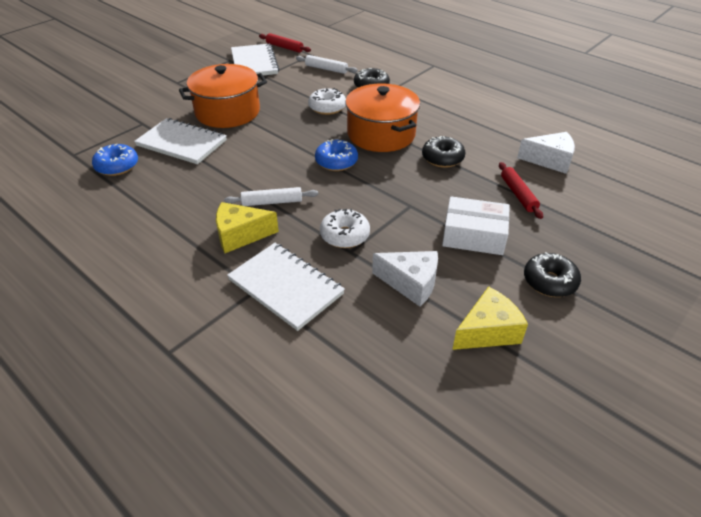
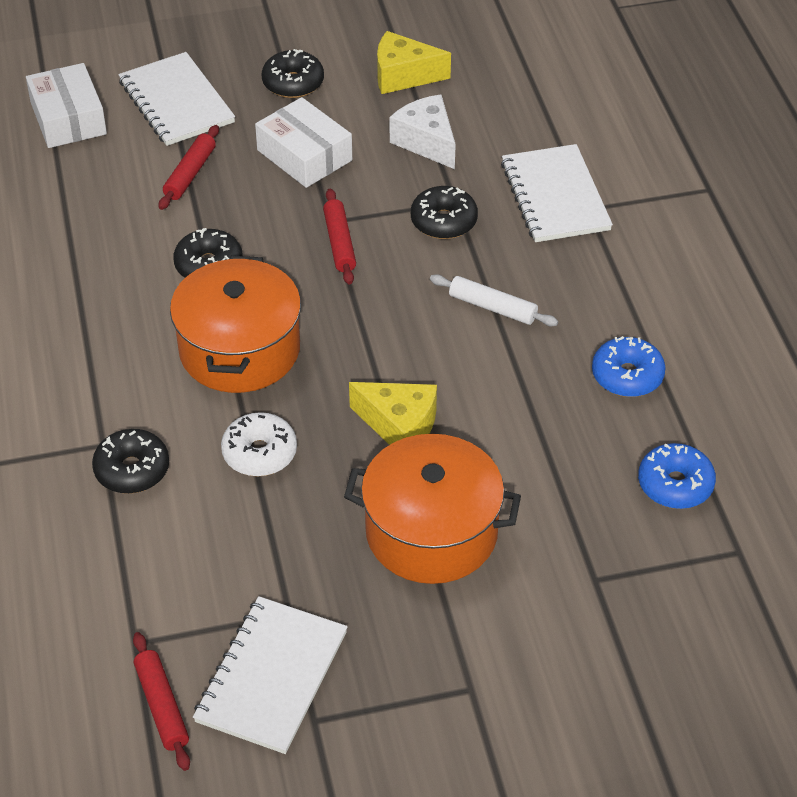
camera: 145 degrees left, 5 degrees up
white notebook [134,118,227,164] -> white notebook moved to [118,52,235,146]
yellow cheese [216,202,279,253] -> yellow cheese moved to [349,382,437,445]
white rolling pin [296,55,358,74] -> none
blue donut [315,139,358,171] -> blue donut moved to [592,336,666,397]
white donut [320,209,370,248] -> black donut [411,186,478,239]
white cheese [517,132,575,174] -> none
none -> white box [26,63,107,148]
none -> red rolling pin [323,189,356,285]

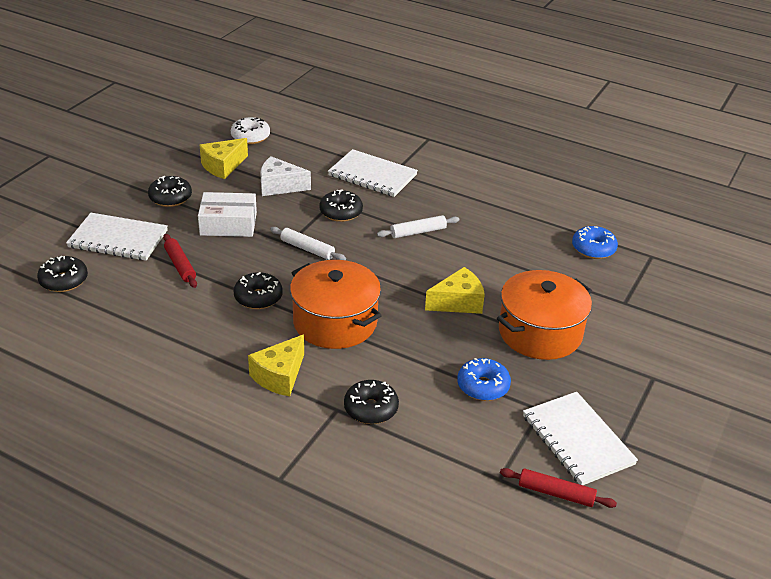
camera: 50 degrees left, 10 degrees down
white box [26,63,107,148] -> black donut [37,256,88,292]
white donut [221,412,297,476] -> white donut moved to [231,117,270,144]
red rolling pin [323,189,356,285] -> white rolling pin [270,227,346,260]
blue donut [592,336,666,397] -> blue donut moved to [457,358,511,401]
none -> yellow cheese [248,334,304,396]

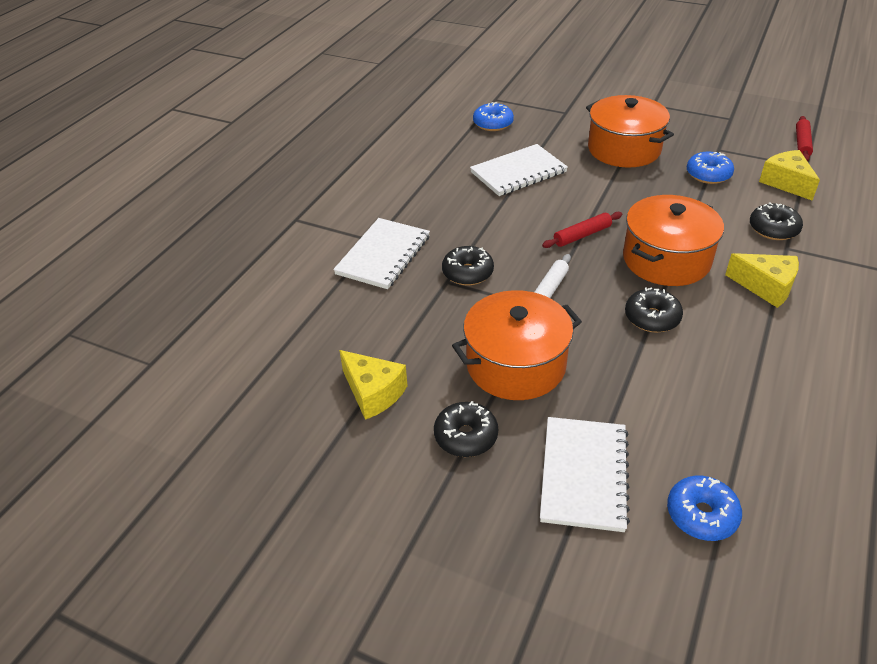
camera: 90 degrees left, 5 degrees up
black donut [37,256,88,292] -> blue donut [667,476,742,541]
red rolling pin [163,234,197,288] -> red rolling pin moved to [542,212,622,248]
white box [198,192,257,237] -> orange pot [452,290,582,400]
white donut [231,117,270,144] -> none
white cheese [260,156,311,196] -> none
white rolling pin [377,215,460,238] -> none
yellow cheese [425,267,485,314] -> yellow cheese moved to [759,150,820,201]
white notebook [523,392,638,485] -> white notebook moved to [470,144,568,196]

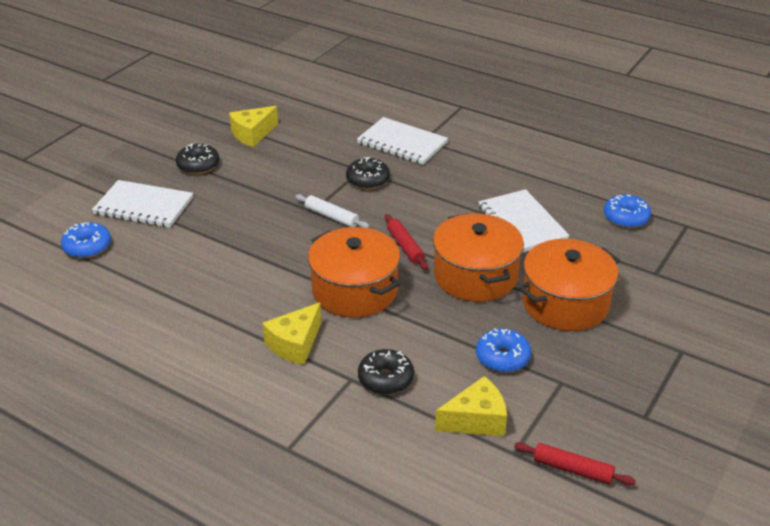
camera: 95 degrees right, 5 degrees down
orange pot [452,290,582,400] -> orange pot moved to [433,213,524,302]
black donut [625,288,683,333] -> none

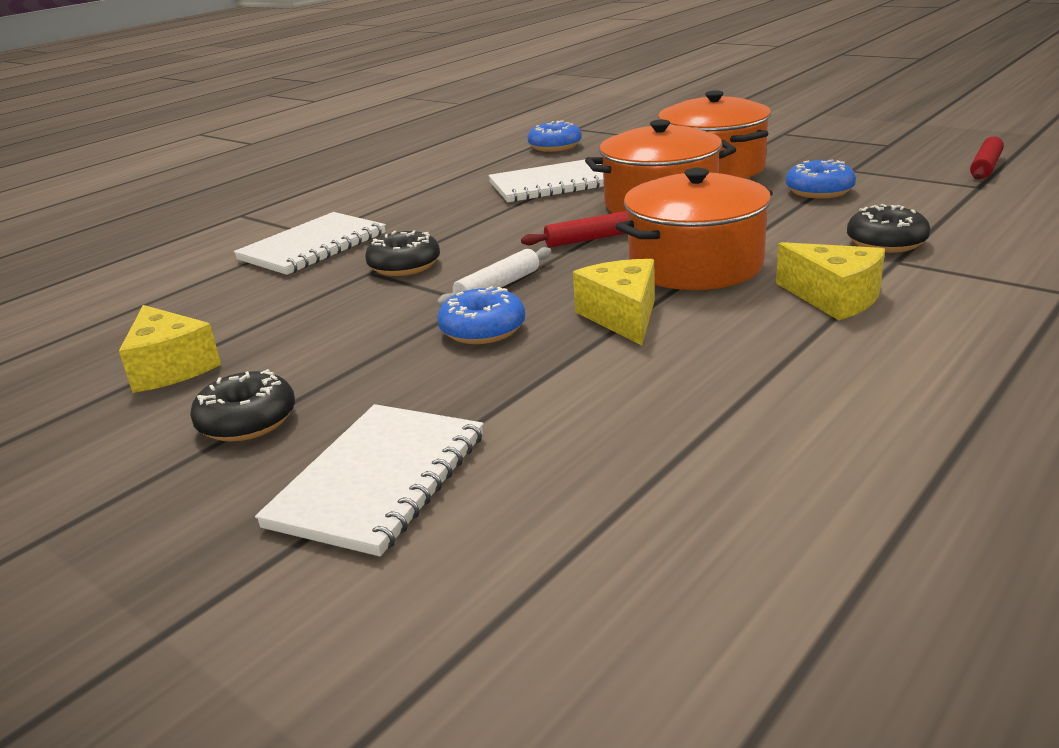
camera: 80 degrees left, 10 degrees down
blue donut [61,222,111,258] -> blue donut moved to [437,286,525,344]
yellow cheese [435,376,507,436] -> yellow cheese moved to [573,259,655,345]

